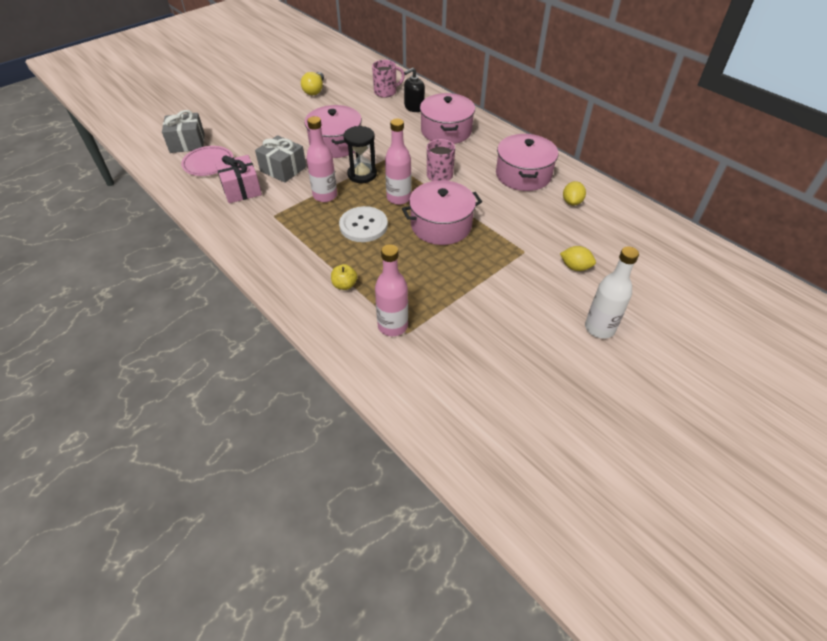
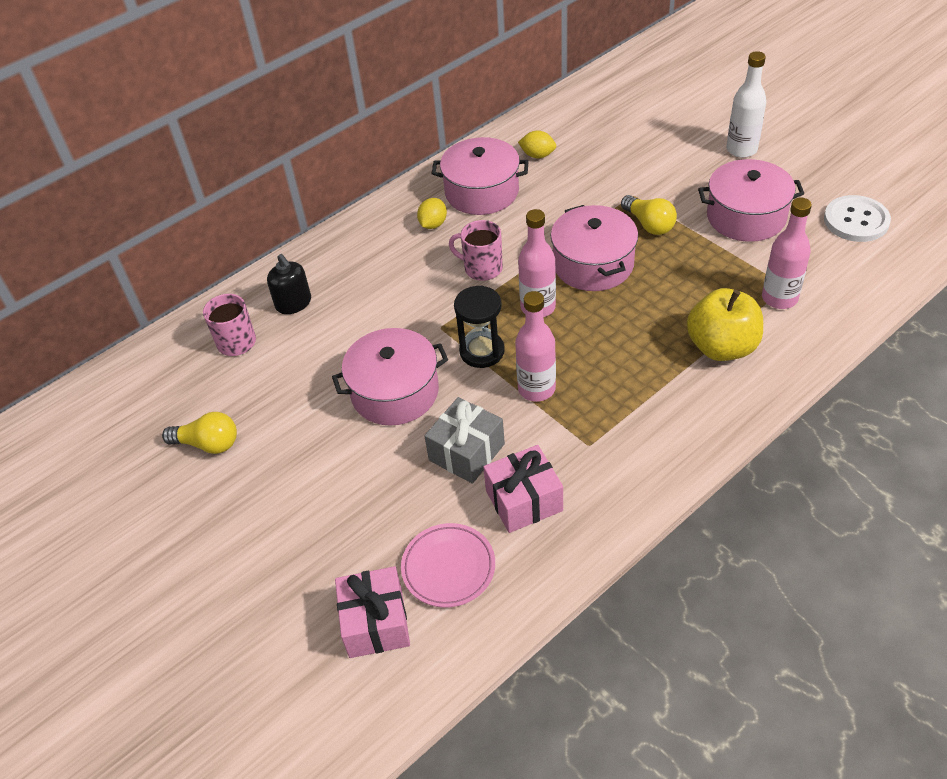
camera: 85 degrees left, 0 degrees up
grey gift [162,110,205,153] -> pink gift [335,566,410,658]
yellow apple [331,264,357,290] -> yellow apple [687,288,763,361], size x2.15
white button [339,206,388,242] -> white button moved to [824,195,891,242]
pink pot [420,93,475,144] -> pink pot moved to [698,159,804,242]
yellow lemon [560,246,596,271] -> yellow lemon moved to [417,198,447,229]
none -> yellow light bulb [621,195,677,235]

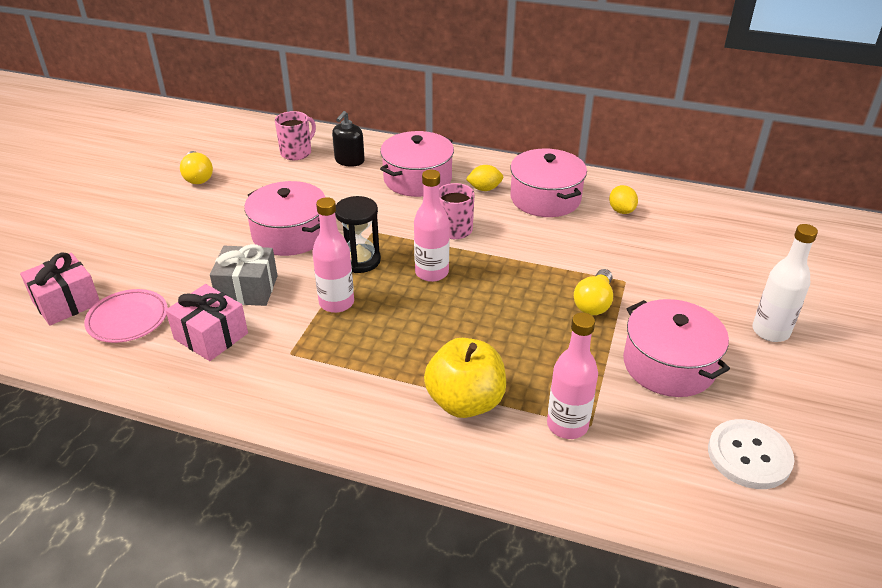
camera: 55 degrees right, 10 degrees down
pink pot [551,205,638,291] -> pink pot moved to [380,131,454,197]

